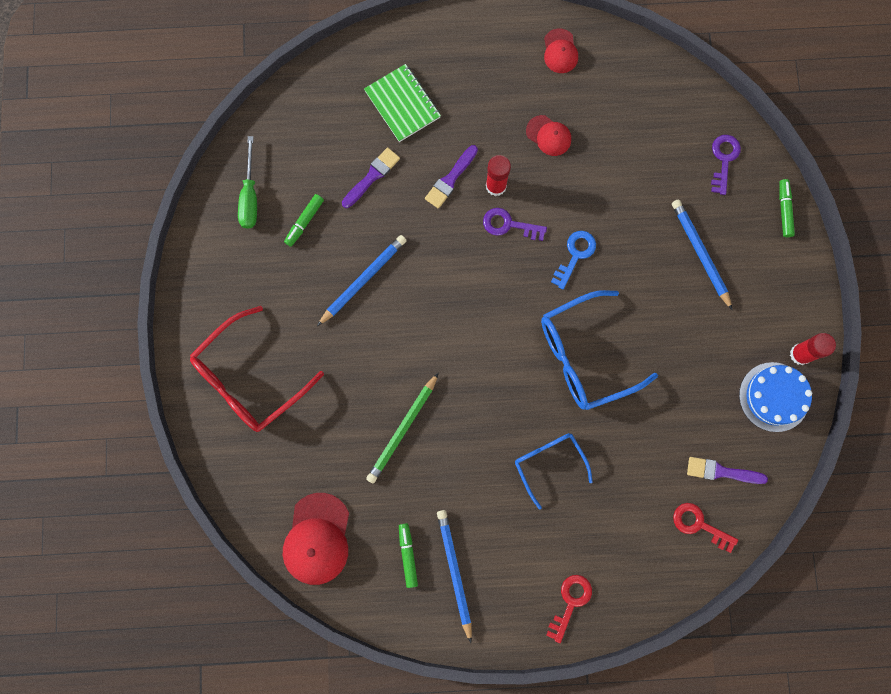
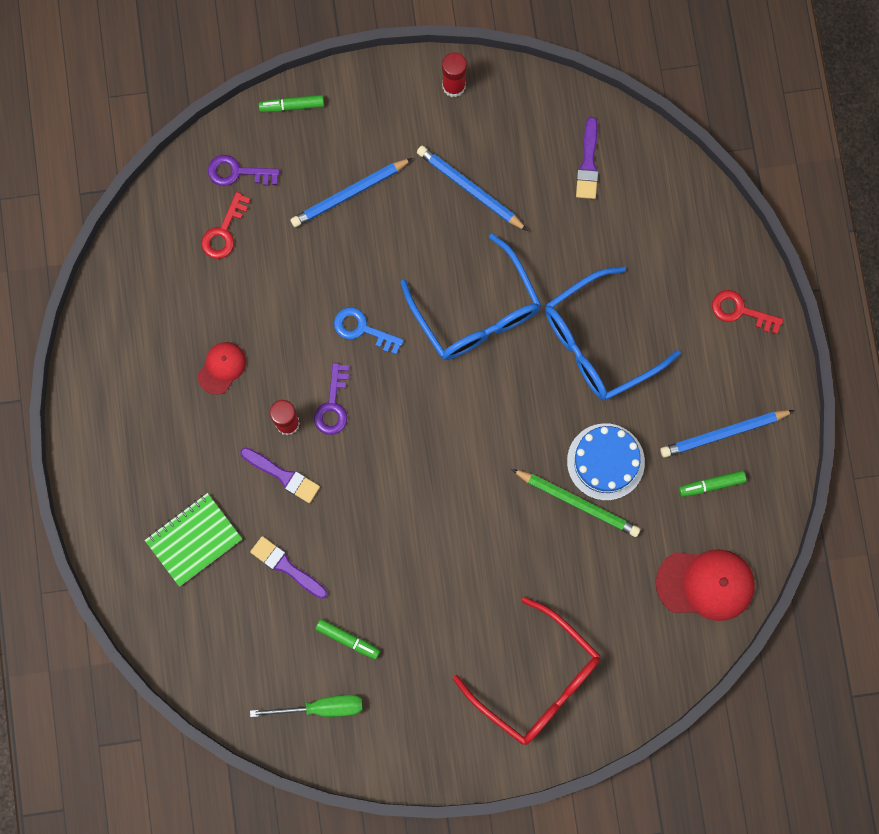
camera: 95 degrees left, 0 degrees up
blue pencil [317,235,407,326] -> blue pencil moved to [417,146,528,231]
blue glasses [515,433,593,509] -> blue glasses [545,267,681,400], size x1.63
red cap [544,28,578,73] -> none
red key [673,503,738,553] -> red key moved to [202,192,251,259]
blue cake [739,362,812,432] -> blue cake moved to [567,423,645,500]

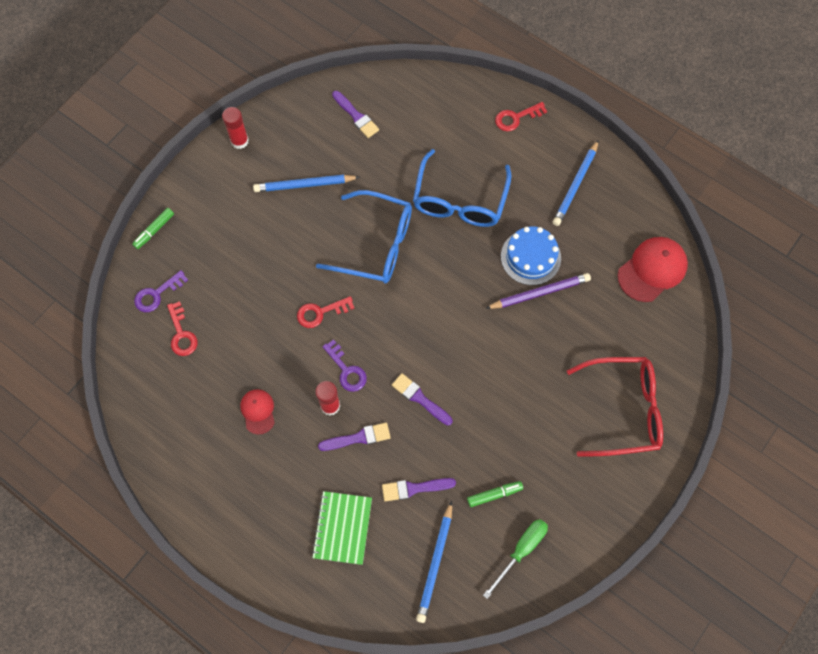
camera: 45 degrees left, 10 degrees down
blue pencil [290,158,413,227] -> blue pencil moved to [416,501,452,623]
blue key [334,307,404,354] -> red key [297,296,354,328]
green pencil [511,469,640,537] -> purple pencil [485,273,591,309]
green marker [679,471,746,497] -> none
none -> purple brush [392,373,452,426]

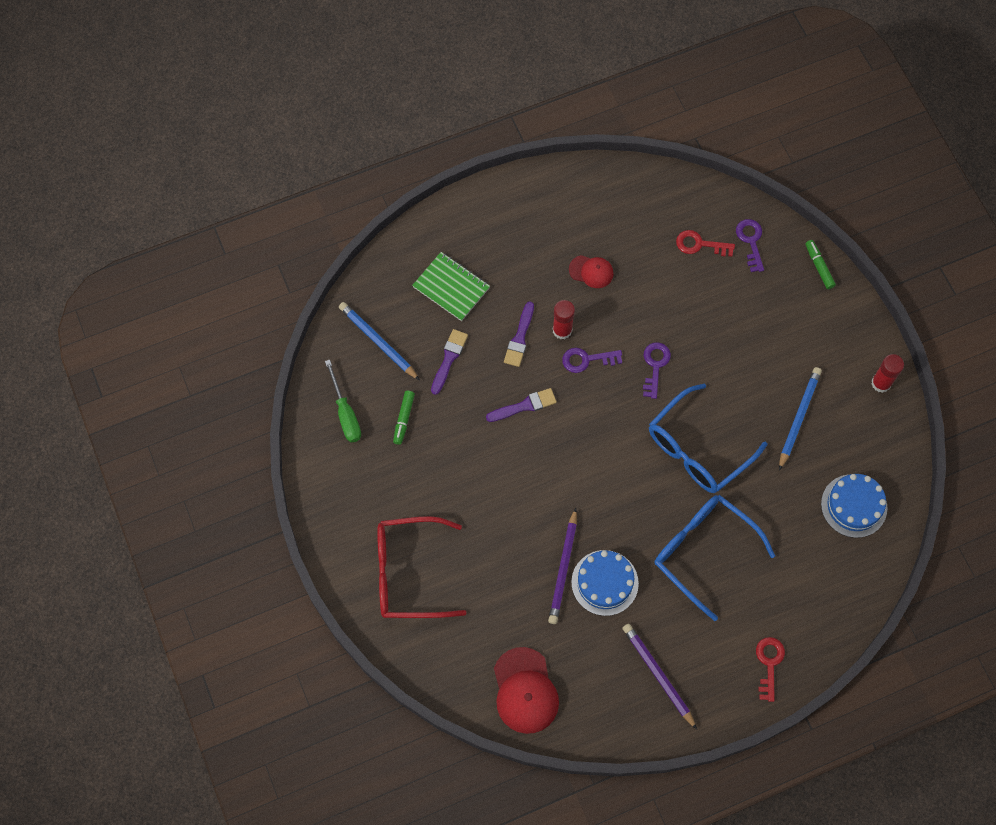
camera: 120 degrees right, 0 degrees up
red key [297,296,354,328] -> purple key [643,342,671,399]
purple brush [332,91,379,138] -> blue cake [821,474,887,538]
blue pencil [553,140,599,226] -> purple pencil [623,624,697,730]
red glasses [567,357,663,457] -> red glasses turned 60 degrees clockwise [377,516,467,618]

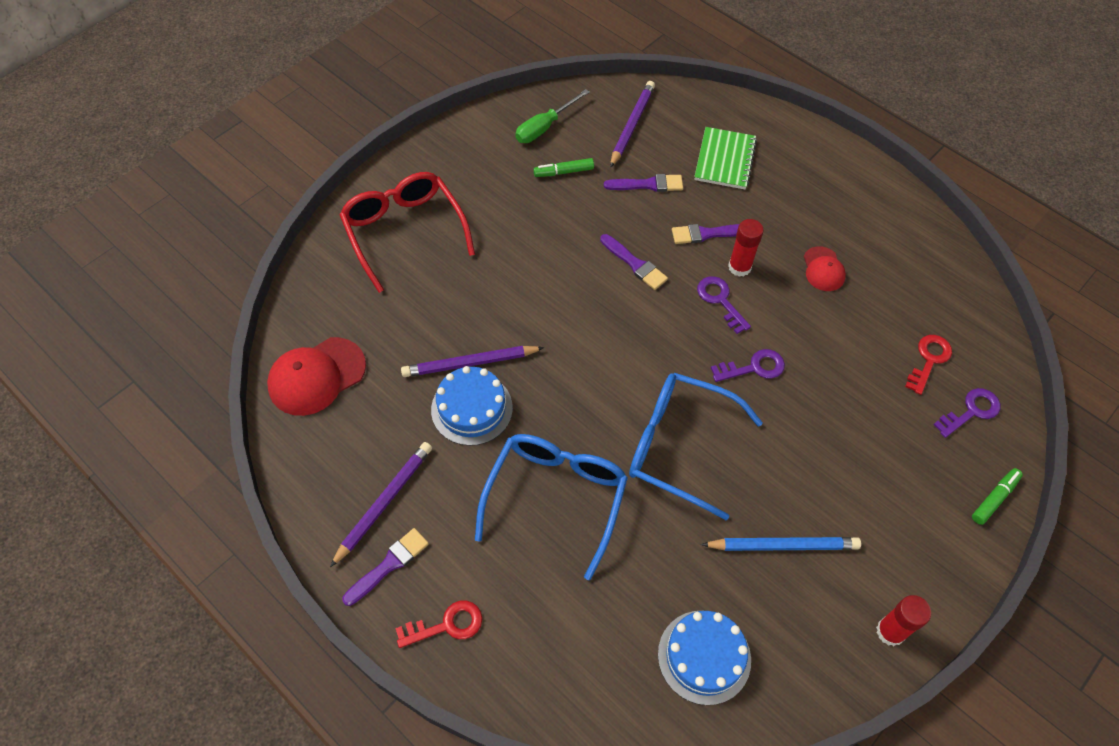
camera: 65 degrees right, 10 degrees down
blue pencil [339,302,420,380] -> purple pencil [610,81,655,168]
red key [676,230,735,256] -> red key turned 45 degrees clockwise [905,335,952,395]
none -> purple brush [342,528,429,606]

